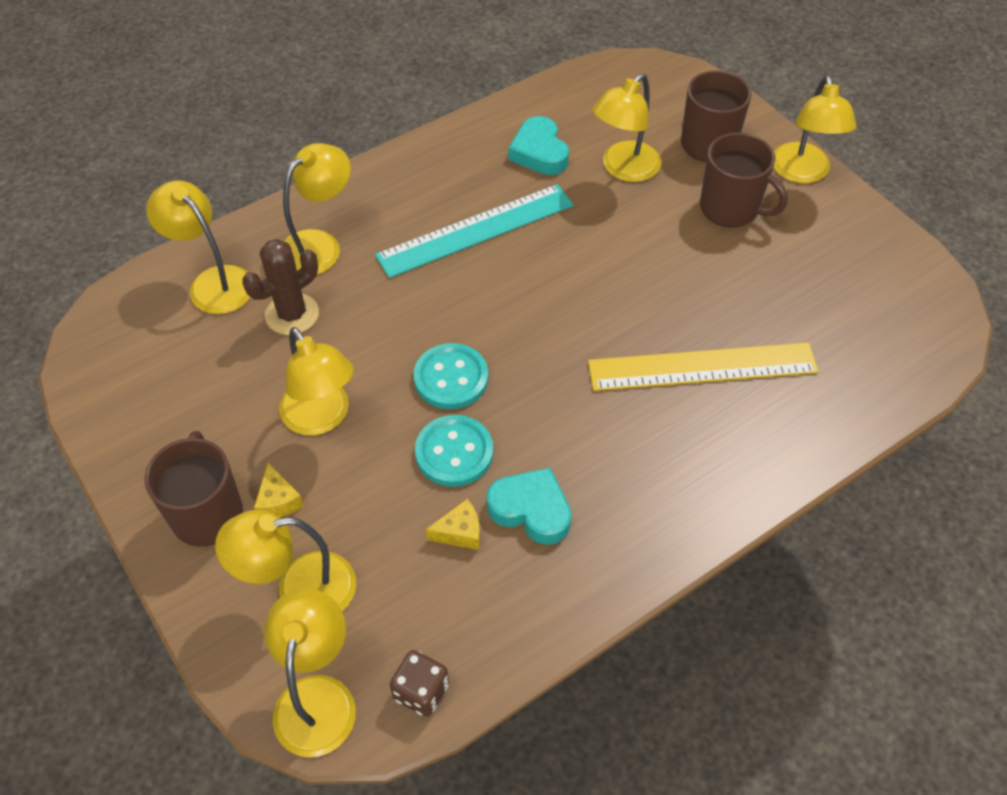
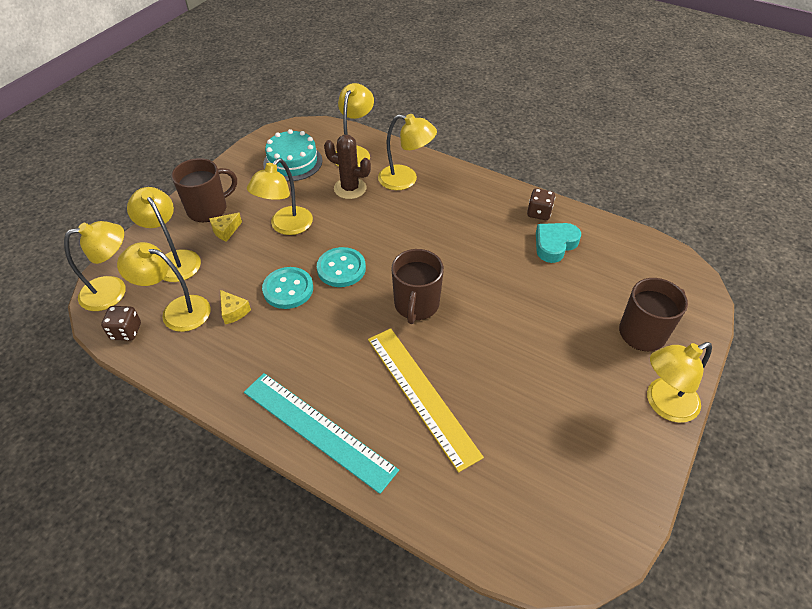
camera: 65 degrees right, 5 degrees down
turquoise ruler [375,184,574,278] -> turquoise ruler moved to [244,373,399,494]
turquoise heart [487,468,571,545] -> none
yellow lamp [592,74,661,182] -> yellow lamp moved to [117,242,211,332]
brown mug [700,132,788,227] -> brown mug moved to [392,249,444,324]
none -> turquoise cake [263,129,322,181]
none -> brown dice [527,188,555,220]

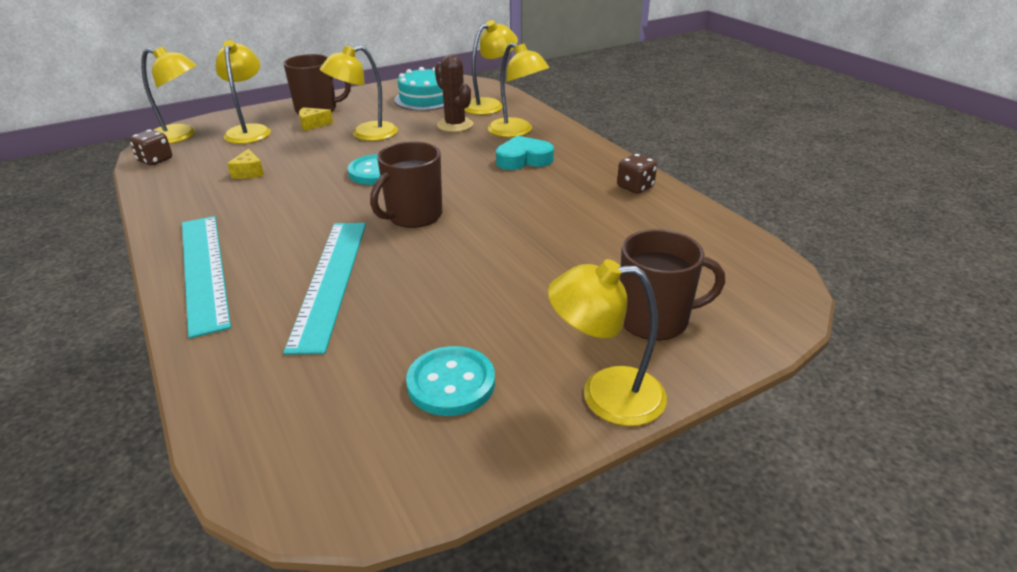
camera: 30 degrees right, 15 degrees down
yellow lamp [117,242,211,332] -> none
turquoise button [262,267,313,309] -> turquoise button moved to [406,346,495,416]
yellow ruler [368,328,484,473] -> turquoise ruler [283,223,366,355]
turquoise heart [536,223,581,263] -> turquoise heart moved to [496,136,554,170]

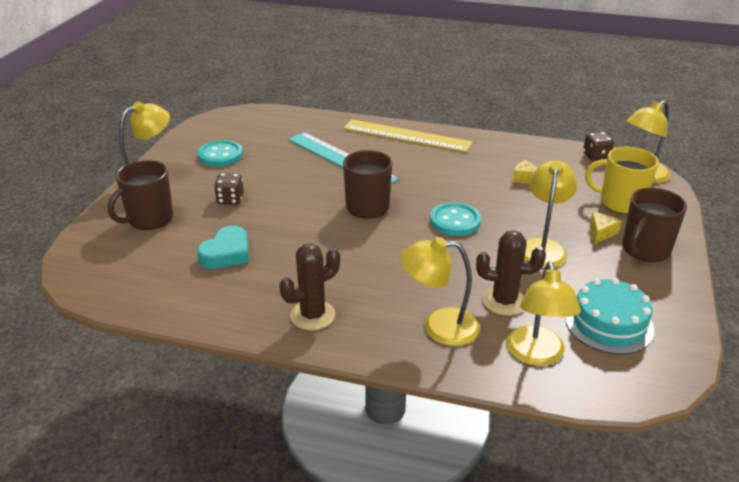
camera: 135 degrees right, 0 degrees up
turquoise ruler [182,216,231,338] -> yellow ruler [343,119,473,152]
yellow lamp [216,40,271,144] -> yellow mug [585,147,659,214]
turquoise heart [496,136,554,170] -> turquoise heart moved to [197,225,249,269]
brown dice [617,154,657,194] -> brown dice moved to [214,173,244,205]
none -> brown cactus [279,243,340,330]

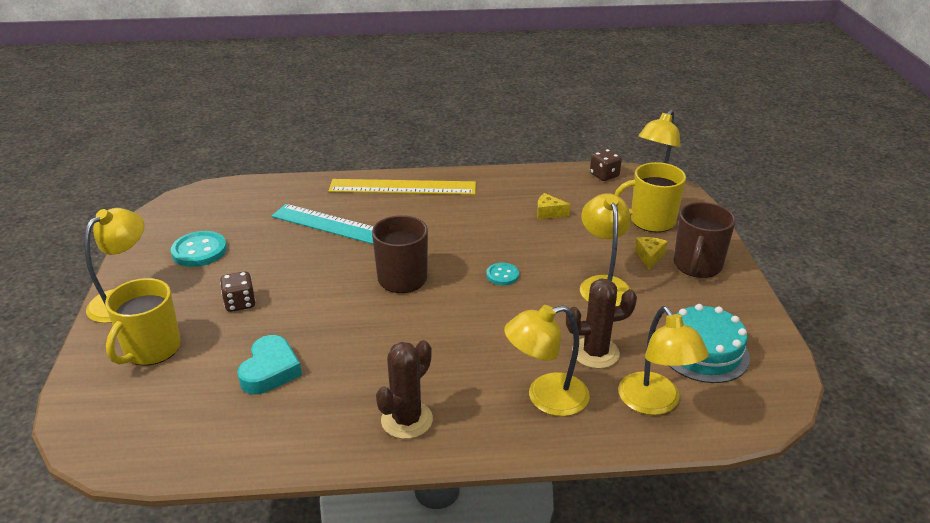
camera: 20 degrees left, 0 degrees up
brown mug [108,160,173,230] -> yellow mug [105,278,181,365]
turquoise button [430,202,481,236] -> turquoise button [486,263,519,285], size x0.59

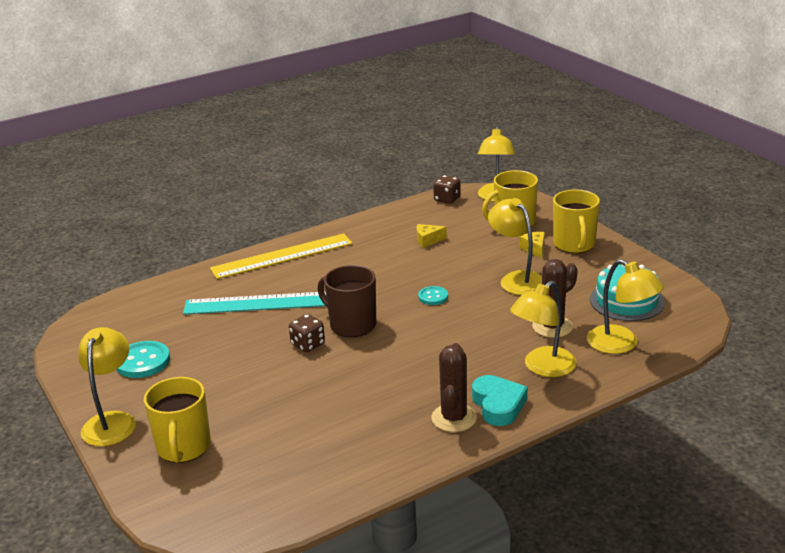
camera: 25 degrees left, 5 degrees down
brown dice [220,271,256,312] -> brown dice moved to [289,314,325,352]
turquoise heart [237,335,302,394] -> turquoise heart moved to [472,375,528,426]
brown mug [674,202,736,278] -> yellow mug [553,189,600,253]

